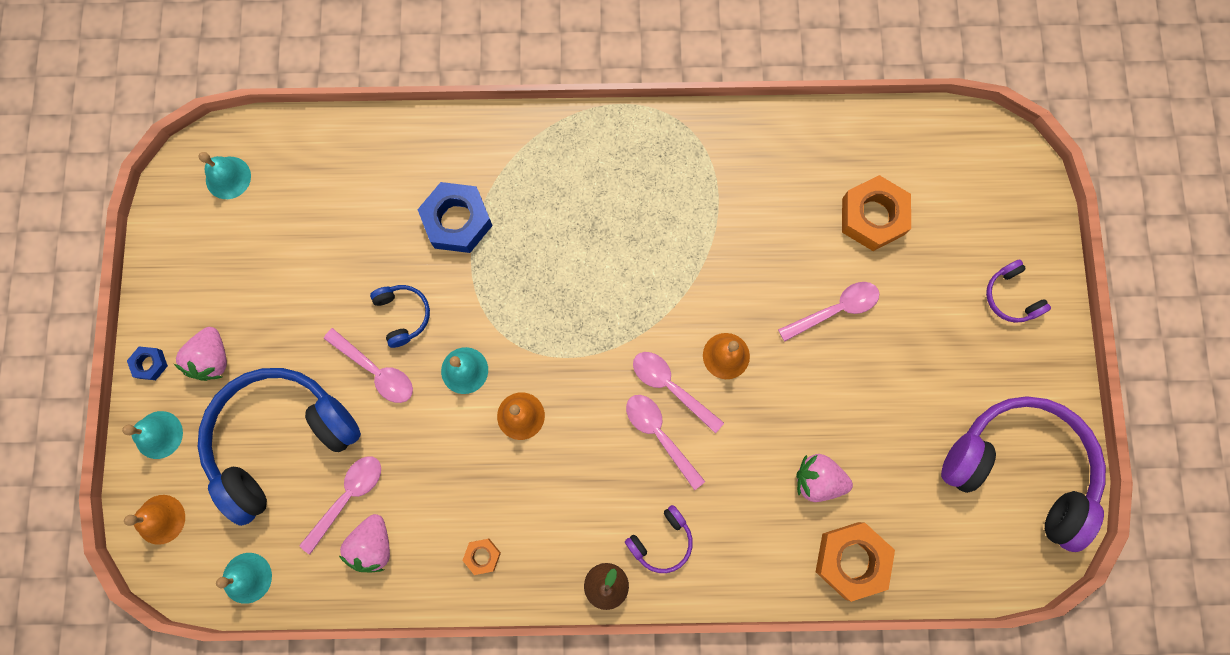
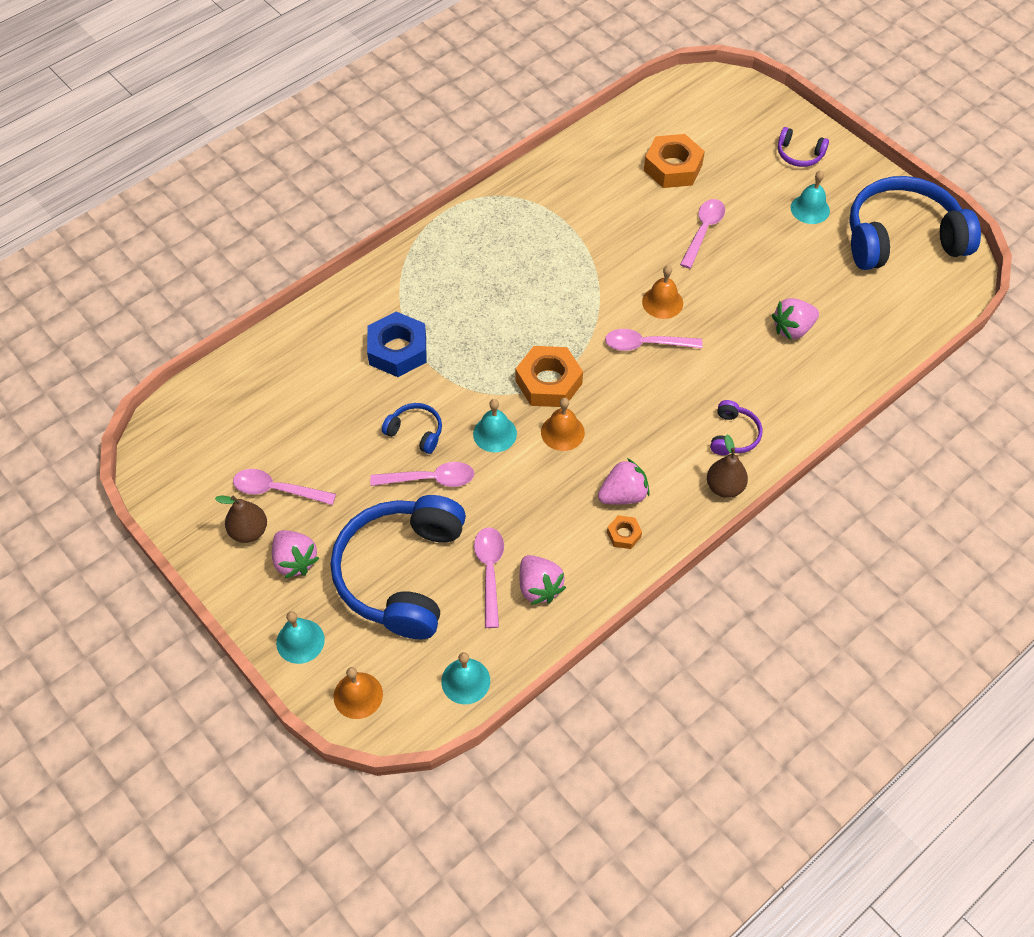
camera: 40 degrees left, 20 degrees down
blue nut [127,346,168,380] -> none
turquoise bell [199,152,251,199] -> turquoise bell moved to [790,171,830,224]
pink spoon [626,395,705,490] -> pink spoon moved to [233,469,336,505]
orange nut [816,522,895,602] -> orange nut moved to [516,346,583,407]
purple headphones [941,396,1106,552] -> blue headphones [849,176,981,270]
none -> brown pear [215,496,267,543]
none -> pink strawberry [598,458,650,505]

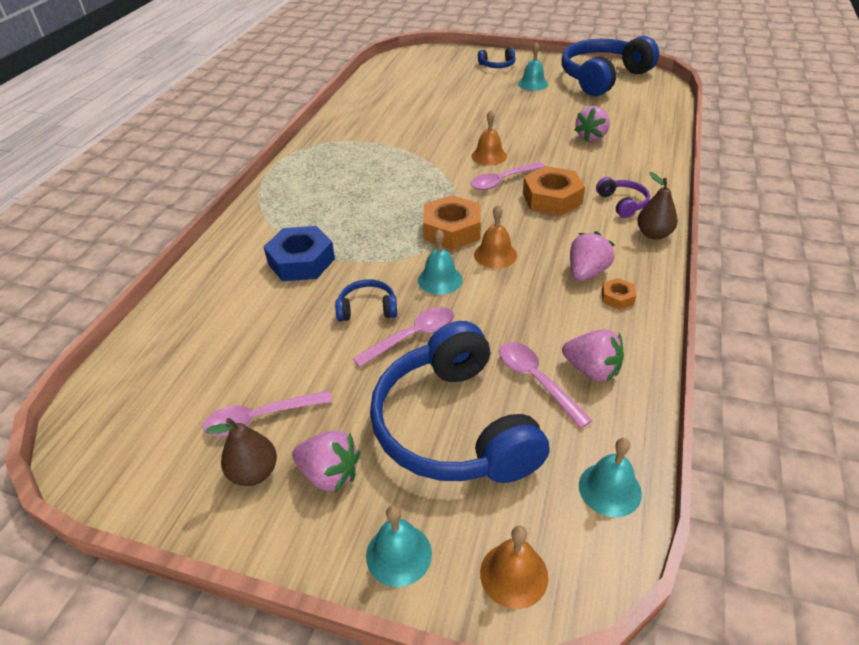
camera: 30 degrees left, 15 degrees down
orange nut [644,134,705,188] -> orange nut moved to [523,166,585,216]
pink spoon [680,199,725,269] -> none
purple headphones [778,127,829,167] -> blue headphones [478,47,515,68]

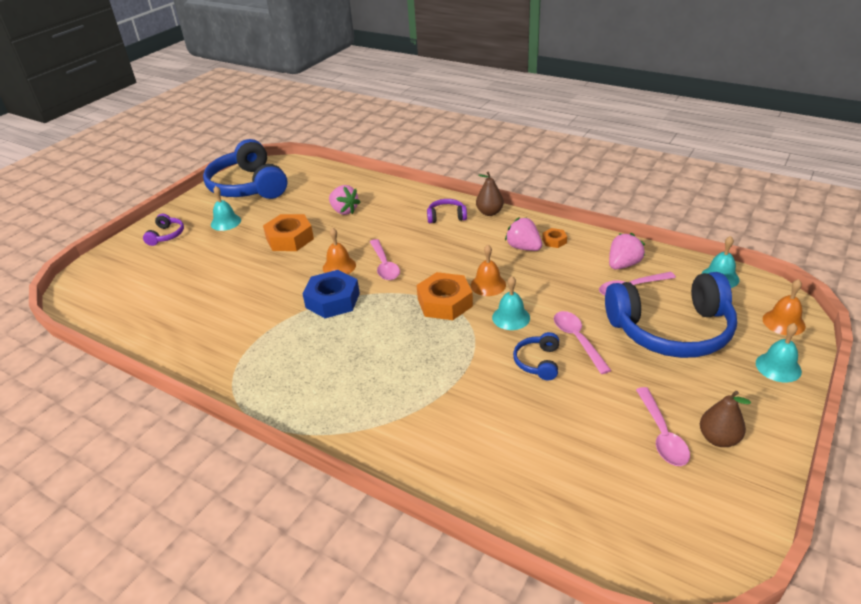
camera: 75 degrees left, 5 degrees down
blue nut [264,226,335,281] -> blue nut moved to [303,270,360,318]
pink strawberry [292,430,360,493] -> none
blue headphones [478,47,515,68] -> purple headphones [143,214,184,246]
orange nut [523,166,585,216] -> orange nut moved to [263,214,314,251]

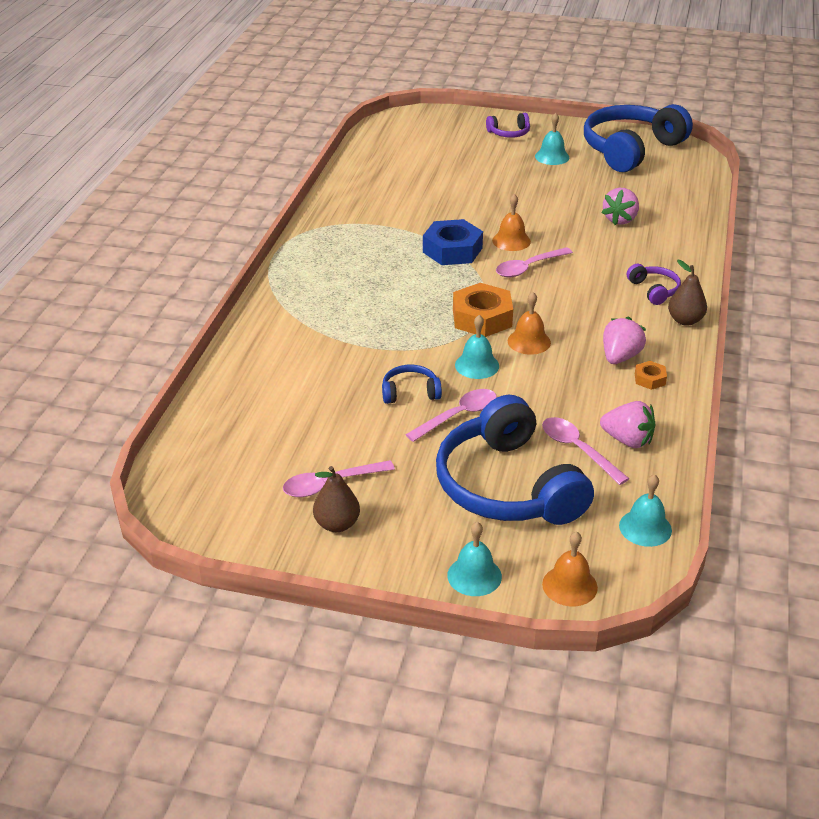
camera: 70 degrees right, 0 degrees up
orange nut [263,214,314,251] -> none

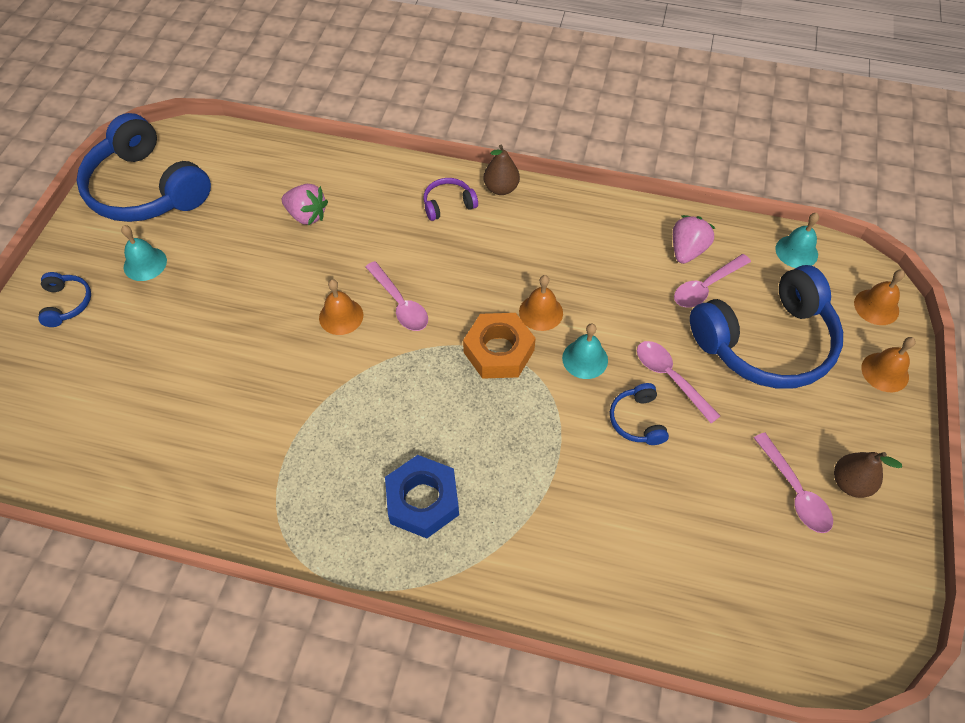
camera: 90 degrees left, 20 degrees up
blue nut [423,219,483,265] -> blue nut moved to [385,455,459,539]
turquoise bell [447,522,502,596] -> orange bell [861,337,916,392]
purple headphones [486,113,530,138] -> blue headphones [38,272,91,327]
pink strawberry [603,316,646,364] -> none
orange nut [635,361,667,390] -> none

